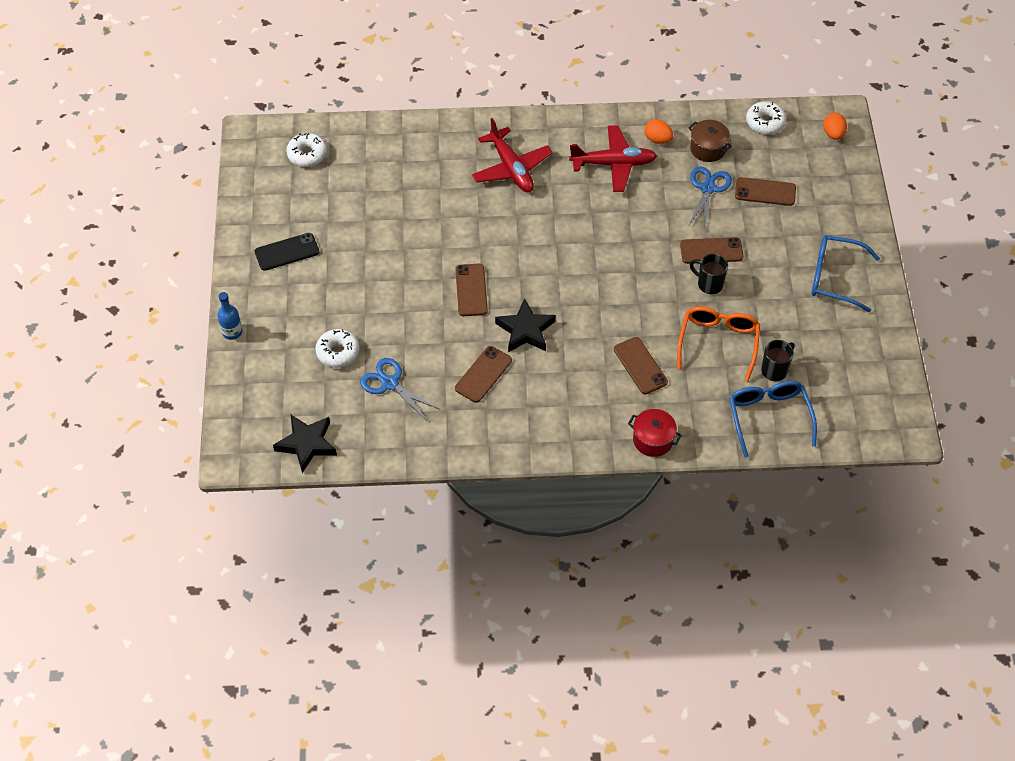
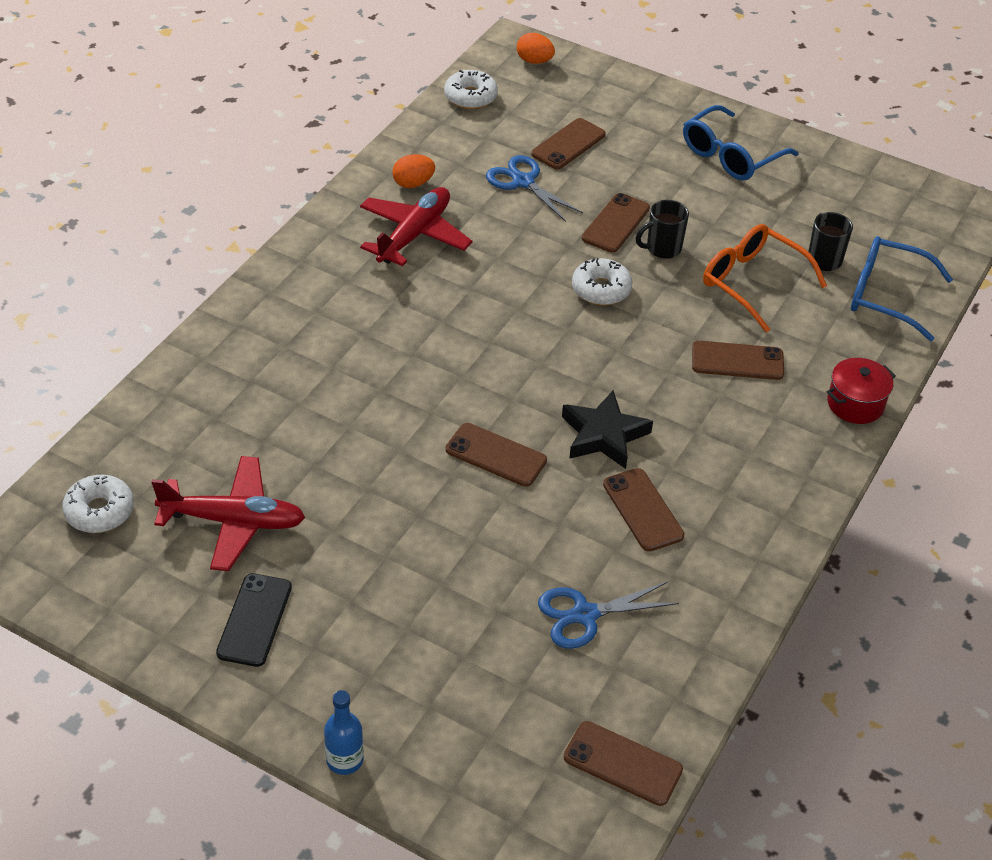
camera: 60 degrees left, 10 degrees down
black star [273,415,337,473] -> brown phone [564,721,683,806]
white donut [315,329,360,368] -> white donut moved to [572,258,633,305]
red plane [472,118,553,192] -> red plane moved to [151,456,305,571]
brown pot [688,120,732,162] -> none

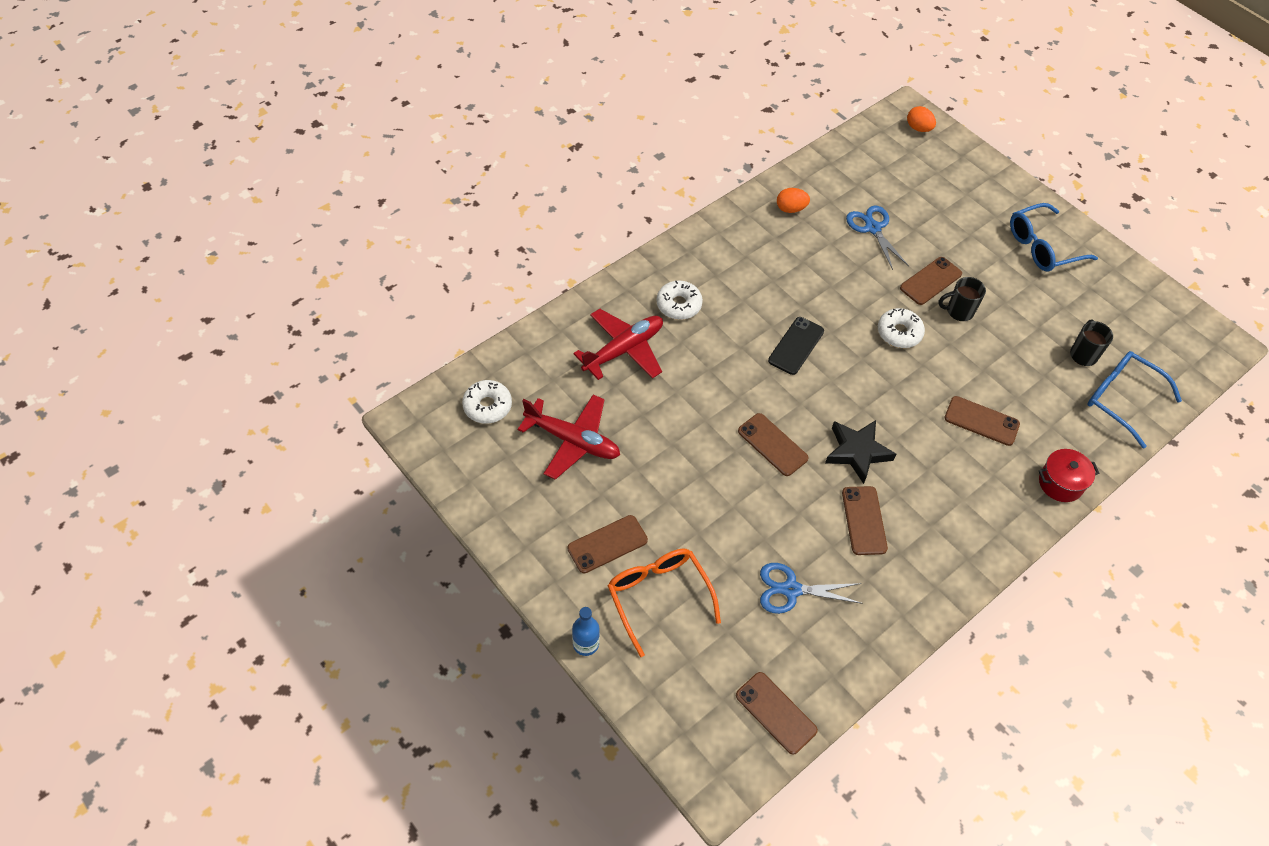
camera: 20 degrees right, 10 degrees up
black phone [216,573,292,667] -> black phone moved to [768,317,824,375]
red plane [360,187,473,266] -> red plane moved to [573,309,663,380]
white donut [444,70,498,109] -> white donut moved to [657,281,703,320]
brown phone [531,118,606,169] -> brown phone moved to [567,515,648,573]
orange glasses [703,224,827,333] -> orange glasses moved to [608,549,721,657]

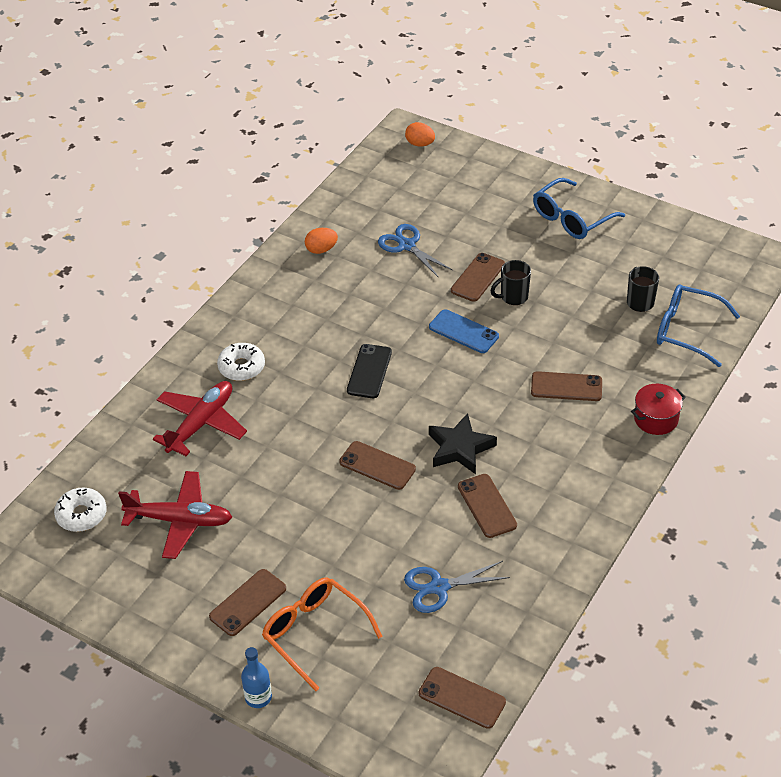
camera: 15 degrees left, 10 degrees down
white donut [878,308,925,348] -> blue phone [429,309,499,353]

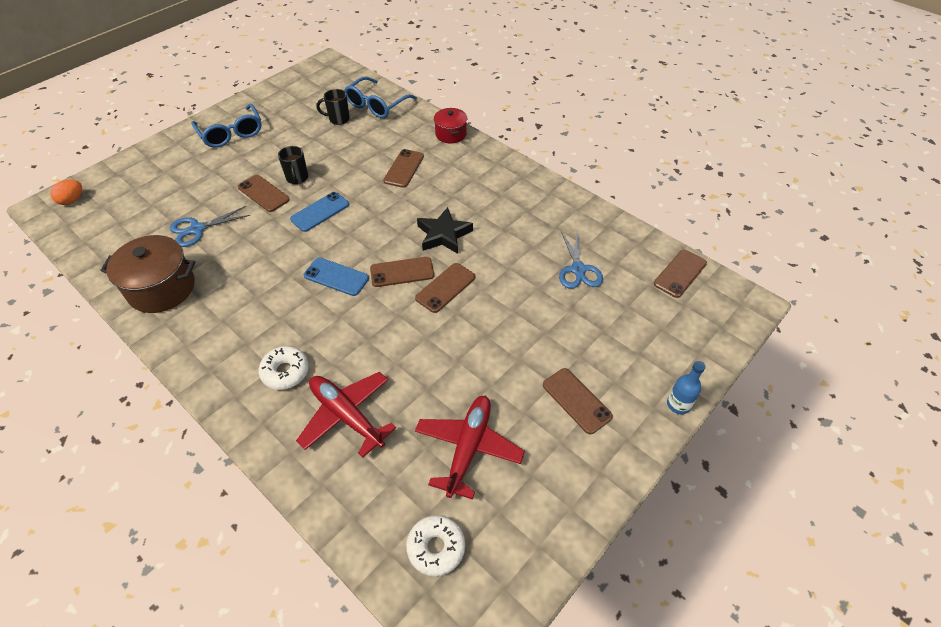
camera: 80 degrees left, 5 degrees up
orange glasses [262,577,382,691] -> none
orange egg [305,228,338,254] -> brown pot [100,235,195,313]
black phone [347,344,392,398] -> blue phone [304,258,369,296]
brown phone [458,474,517,538] -> brown phone moved to [370,257,434,287]

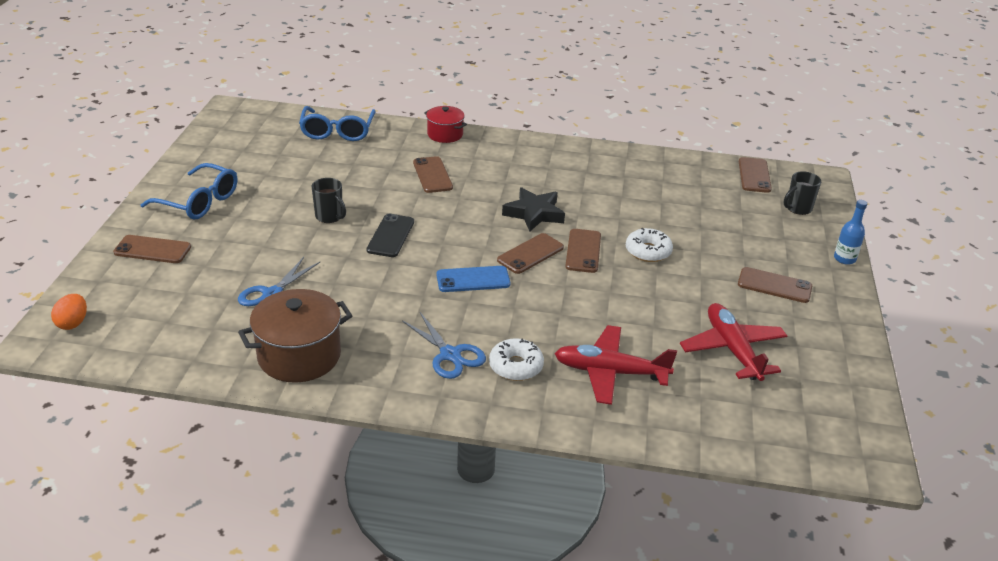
camera: 35 degrees left, 15 degrees down
brown phone [238,175,290,212] -> brown phone moved to [113,235,191,263]
blue phone [290,192,349,232] -> black phone [367,214,414,257]
black mug [316,89,350,125] -> black mug moved to [784,171,821,215]
white donut [406,515,465,576] -> white donut moved to [626,228,673,262]
blue scissors [559,230,603,289] -> blue scissors moved to [402,312,486,379]

